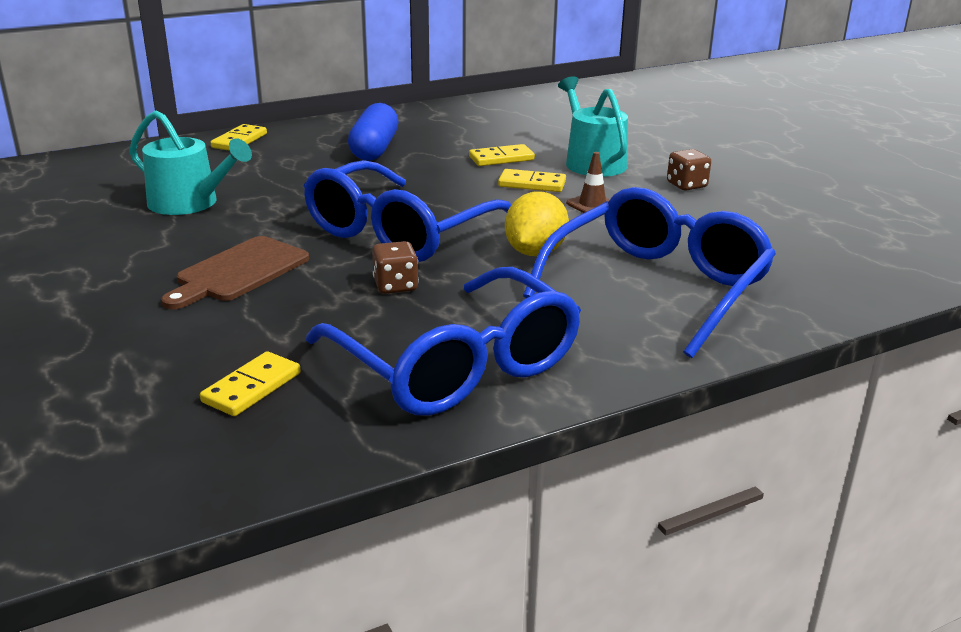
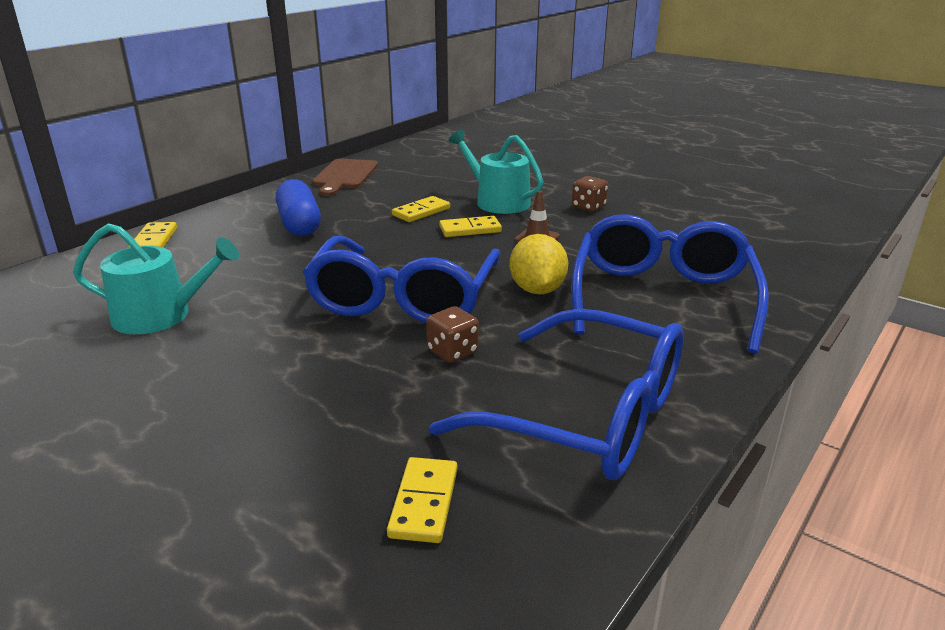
camera: 25 degrees left, 0 degrees up
brown cutting board [161,236,309,309] -> brown cutting board moved to [312,159,378,196]

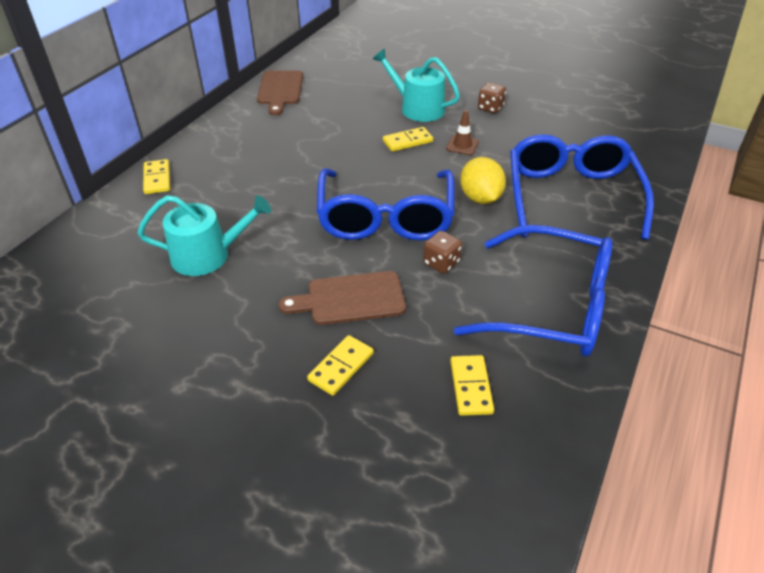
camera: 10 degrees left, 15 degrees up
blue capsule [276,179,321,236] -> none
yellow domino [392,196,450,222] -> yellow domino moved to [307,335,374,396]
none -> brown cutting board [279,271,406,325]

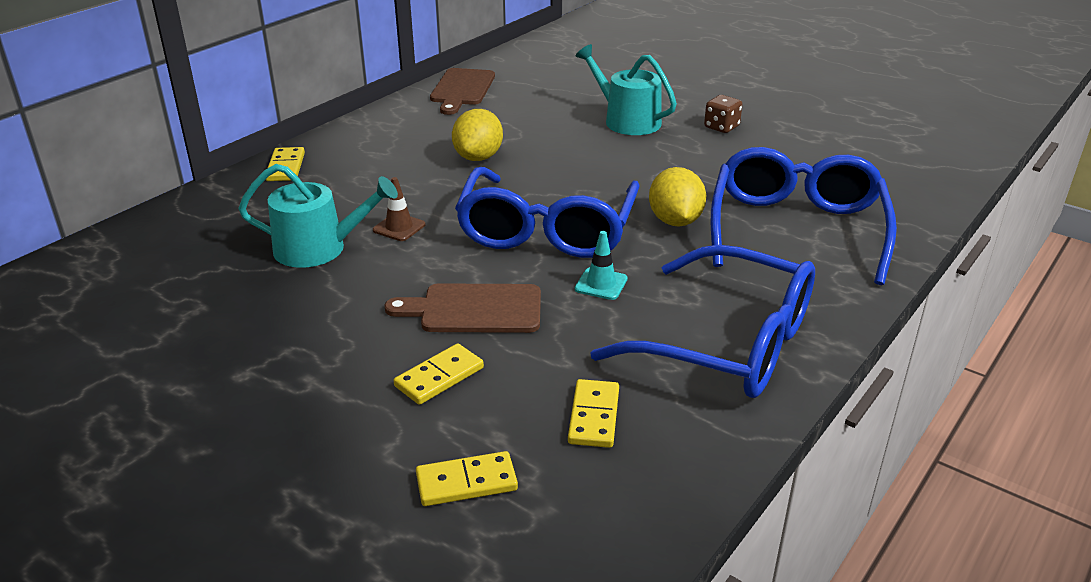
camera: 10 degrees right, 10 degrees down
yellow domino [383,127,433,152] -> yellow domino moved to [416,451,518,506]
brown dice [423,231,462,274] -> turquoise traffic cone [575,231,628,300]
brown traffic cone [446,110,479,155] -> brown traffic cone moved to [373,177,425,241]
none -> yellow lemon [452,109,503,161]

